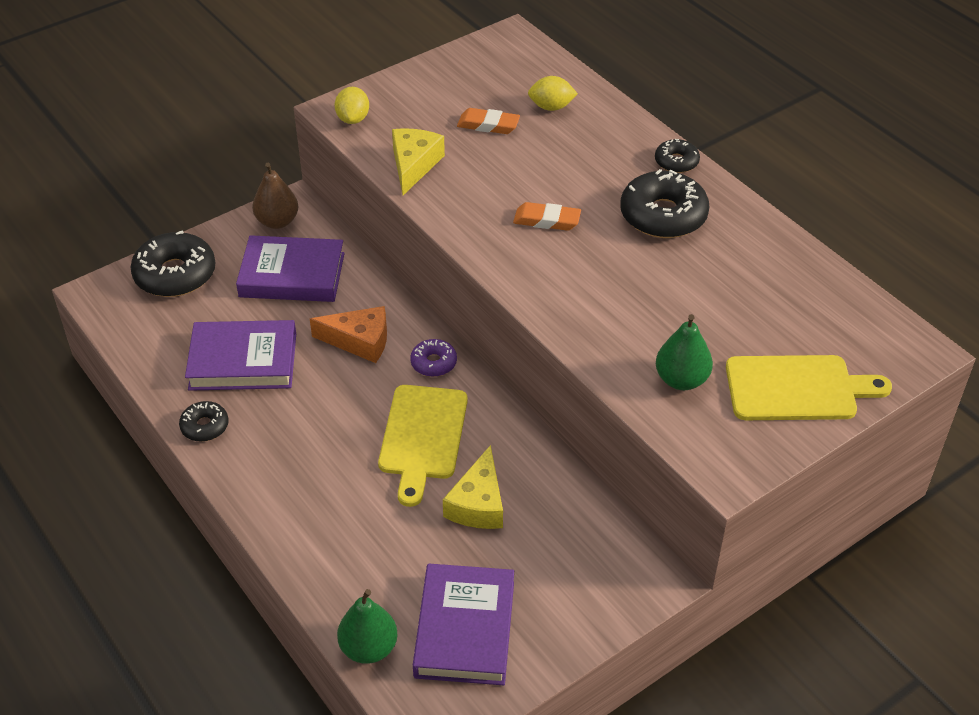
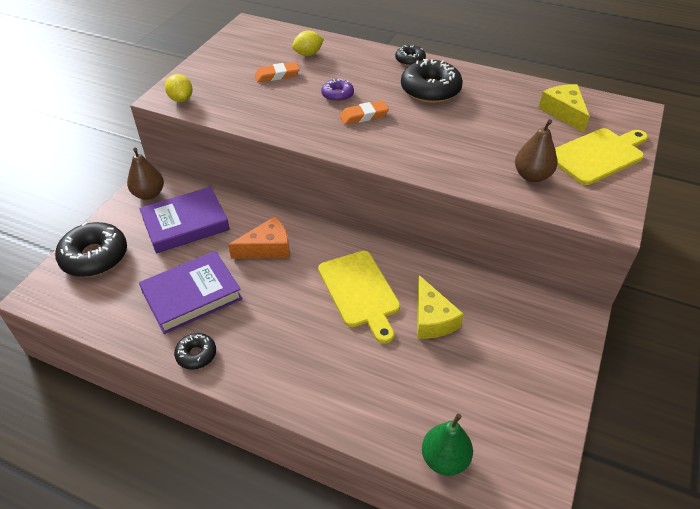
camera: 30 degrees left, 0 degrees up
yellow cheese [392,128,445,195] -> yellow cheese moved to [539,84,590,133]
purple donut [410,339,457,377] -> purple donut moved to [321,79,354,102]
purple book [413,564,514,685] -> none
green pear [656,314,713,390] -> brown pear [515,119,557,182]

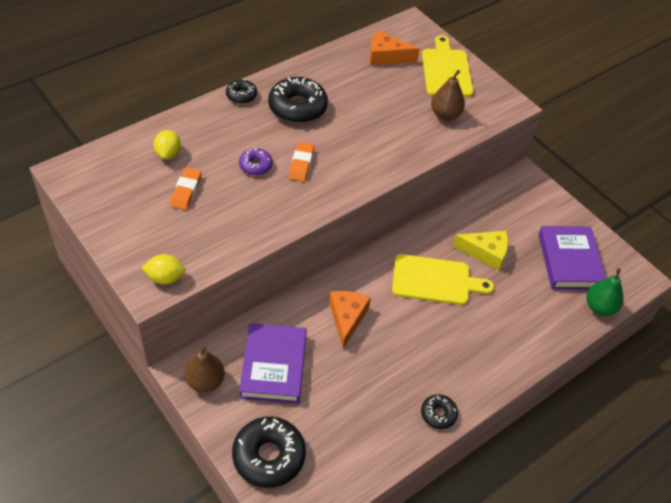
camera: 65 degrees left, 5 degrees up
purple book [139,251,242,334] -> purple book moved to [538,226,606,290]
yellow cheese [539,84,590,133] -> orange cheese [370,31,420,65]

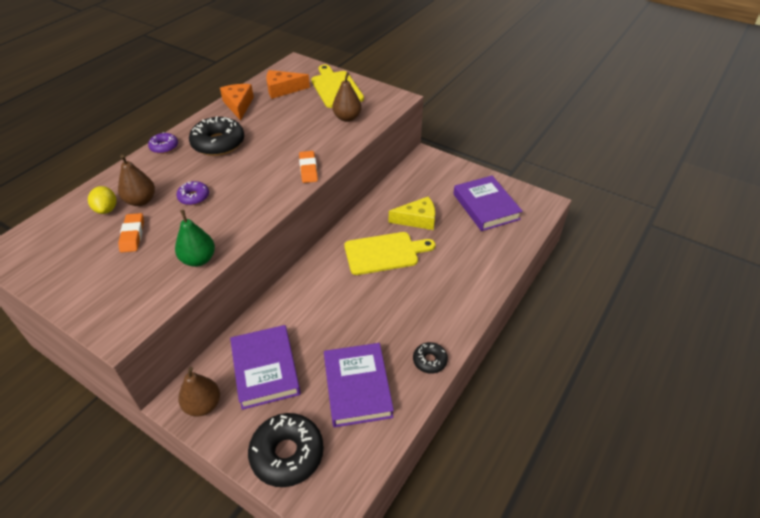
camera: 15 degrees left, 5 degrees down
yellow lemon [142,254,186,284] -> none
black donut [226,79,257,104] -> purple donut [148,132,178,154]
orange eraser [289,142,314,182] -> orange eraser moved to [299,151,318,183]
orange cheese [329,291,371,349] -> orange cheese moved to [220,84,254,121]
green pear [586,268,624,316] -> green pear moved to [175,210,215,267]
none -> brown pear [118,155,155,206]
none -> purple book [324,343,394,428]

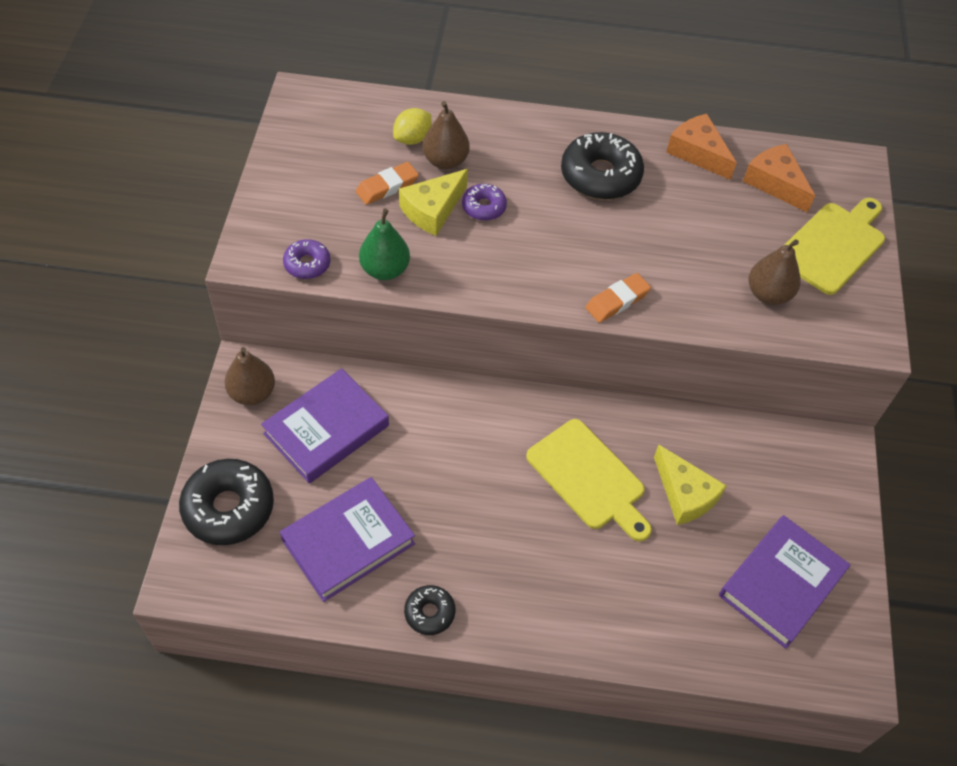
camera: 60 degrees right, 10 degrees up
purple donut [148,132,178,154] -> purple donut moved to [283,239,330,279]
orange cheese [220,84,254,121] -> orange cheese turned 90 degrees counterclockwise [666,114,737,180]
none -> yellow cheese [399,169,468,236]

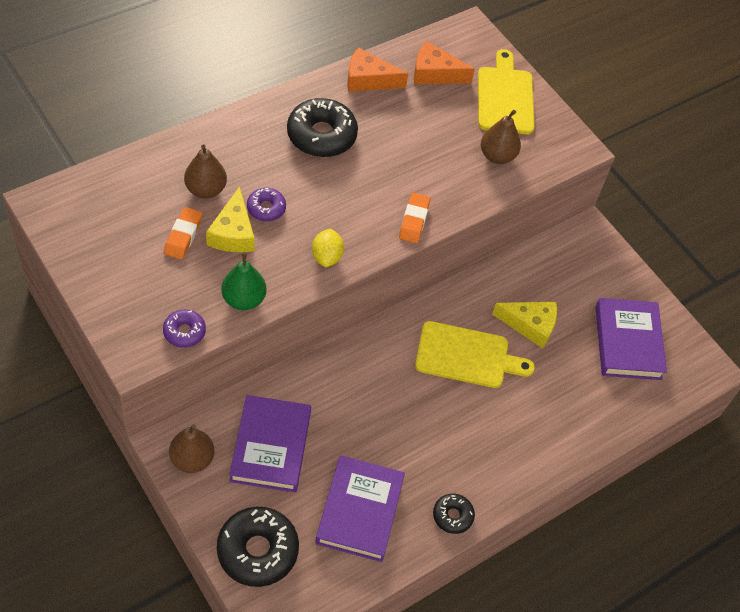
camera: 45 degrees left, 0 degrees up
yellow lemon [393,108,432,145] -> yellow lemon moved to [312,229,344,267]

